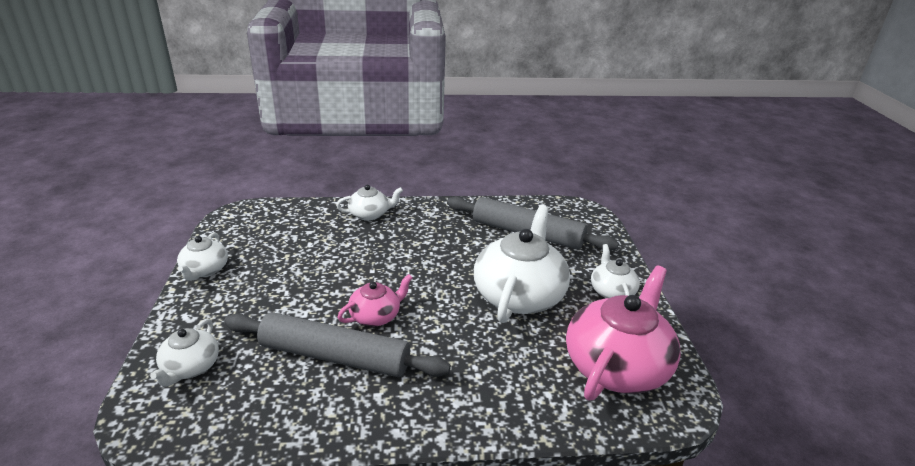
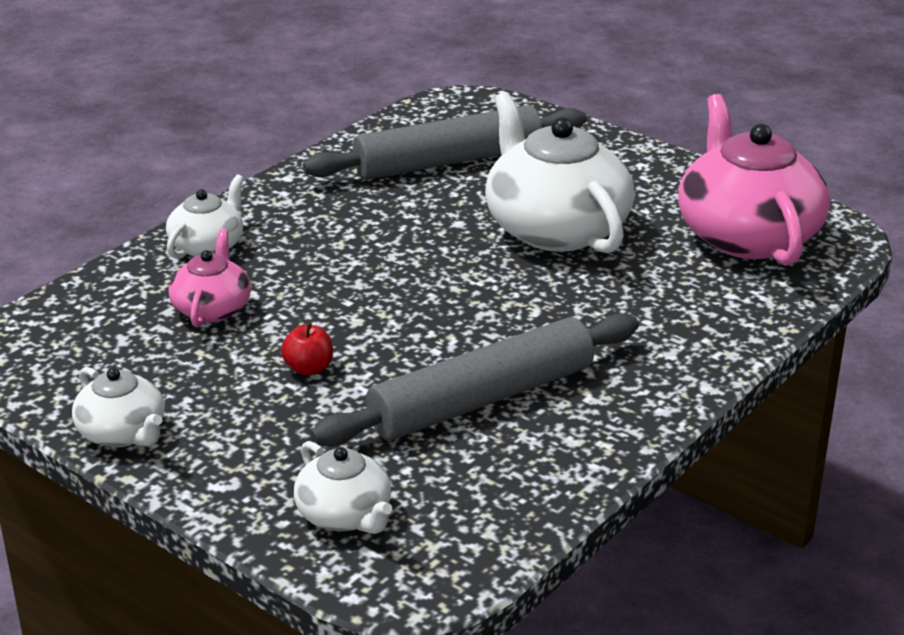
camera: 45 degrees left, 0 degrees up
pink teapot [337,274,412,326] -> pink teapot moved to [168,229,251,328]
white teapot [591,244,640,298] -> none
none -> red apple [281,323,333,375]

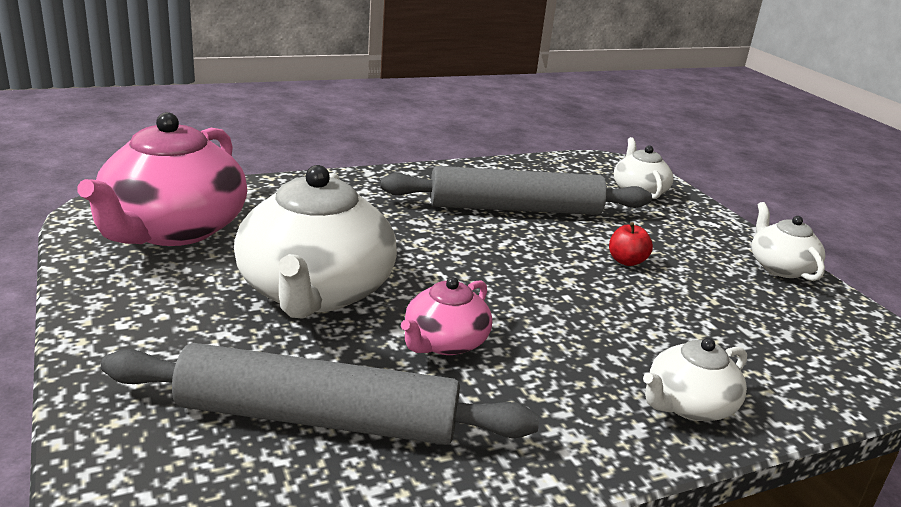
camera: 155 degrees left, 5 degrees down
pink teapot [168,229,251,328] -> pink teapot moved to [401,277,492,355]

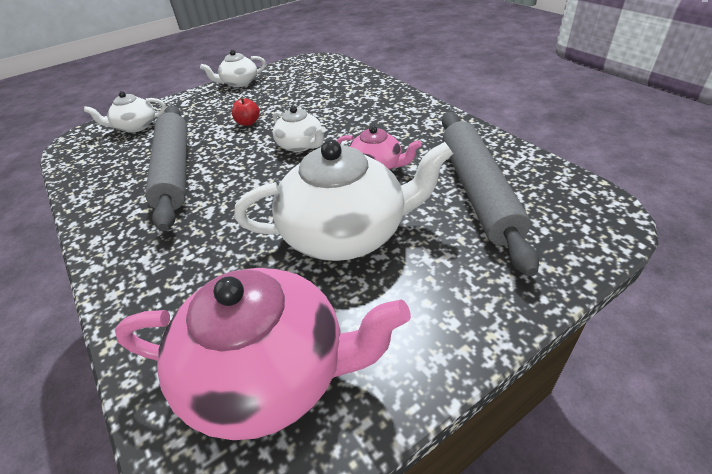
camera: 95 degrees left, 15 degrees up
white teapot [643,338,747,421] -> white teapot moved to [273,106,326,152]

